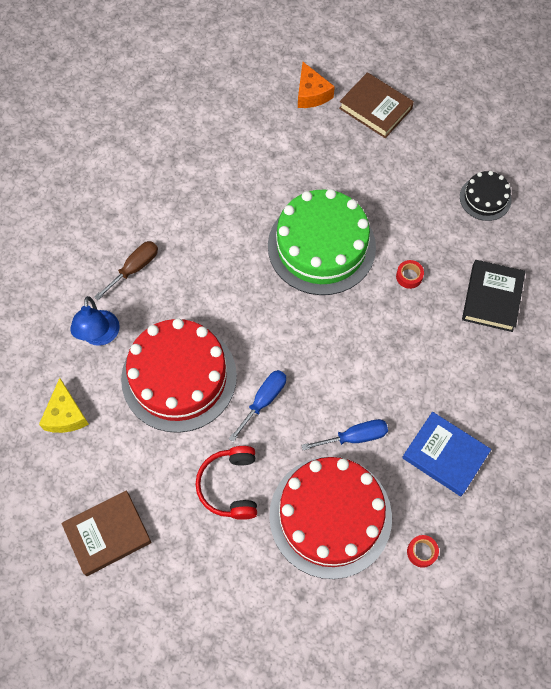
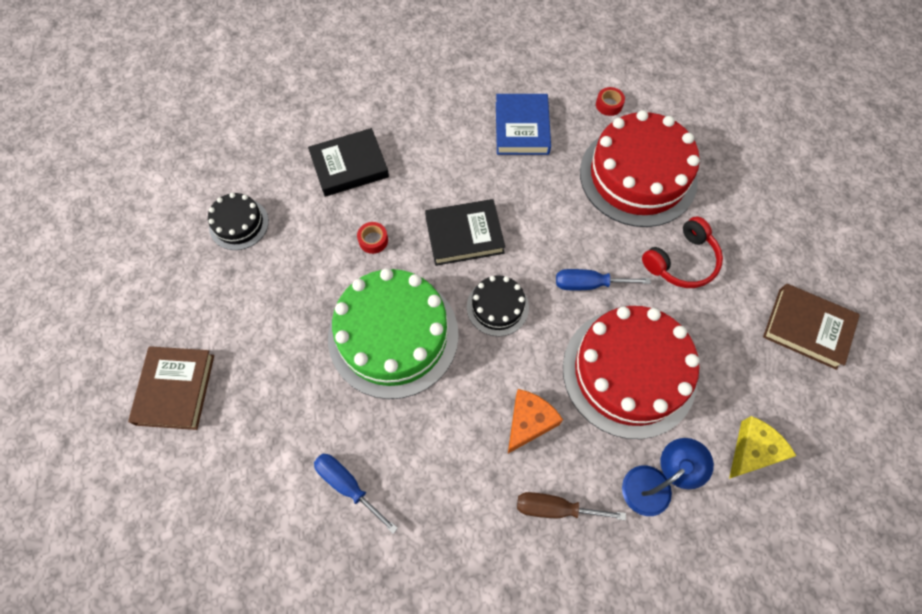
camera: 125 degrees left, 0 degrees up
orange cheese [298,62,335,108] -> orange cheese moved to [508,389,563,453]
blue screwdriver [301,419,388,450] -> blue screwdriver moved to [314,454,398,534]
none -> black book [425,199,505,266]
none -> black cake [467,275,529,336]

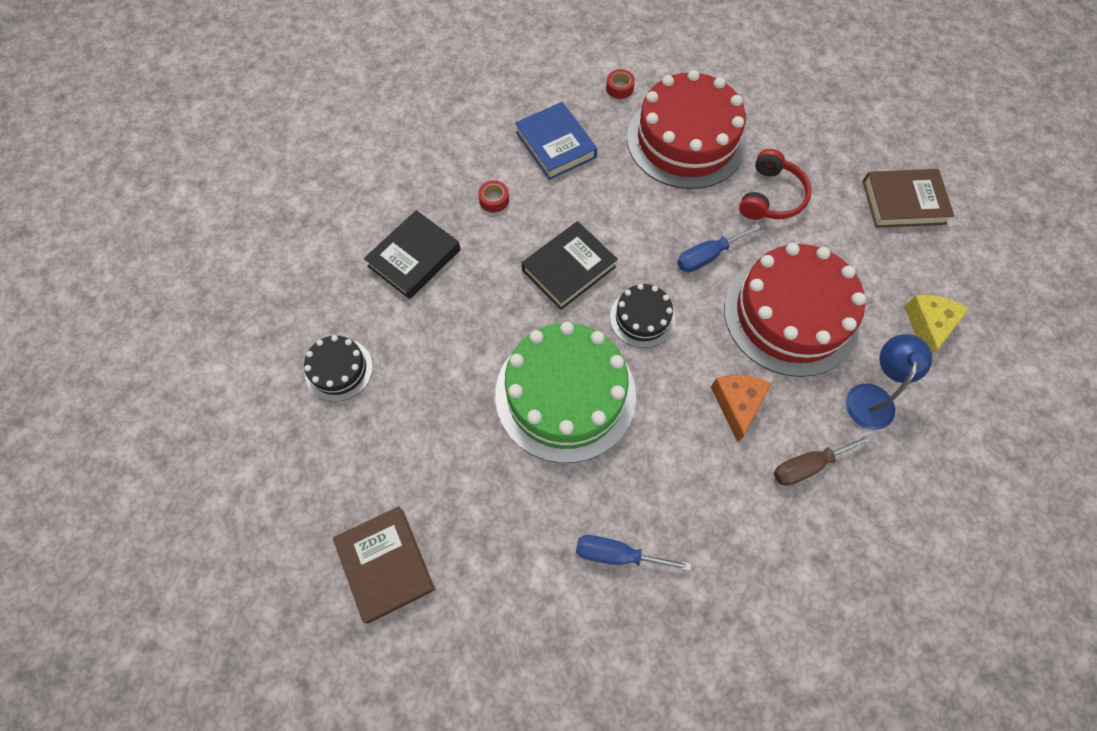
camera: 30 degrees left, 0 degrees up
red tape [357,222,388,254] -> red tape moved to [478,180,509,213]

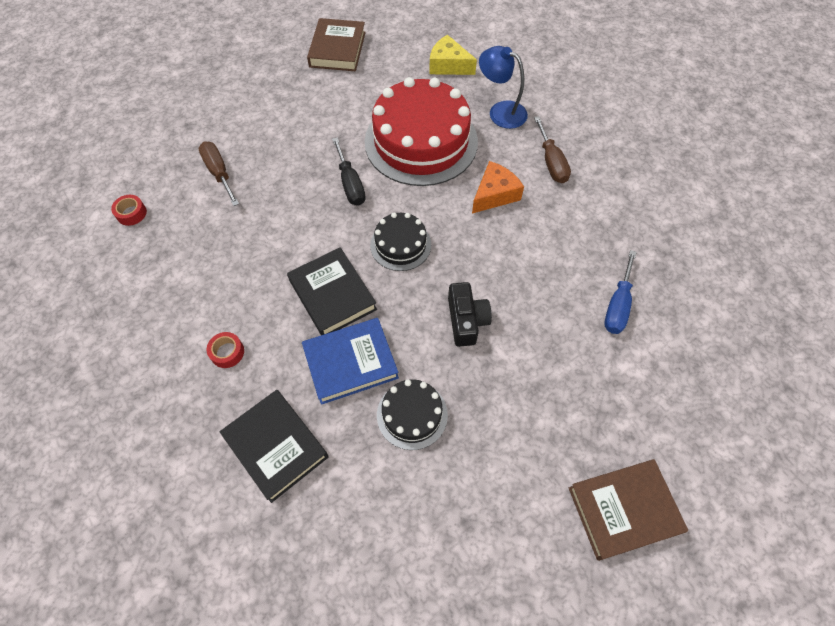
camera: 80 degrees left, 5 degrees down
black cake [304,335,373,402] -> black cake moved to [377,379,448,450]
green cake [495,322,636,463] -> black camera [448,282,492,347]
blue book [515,102,597,180] -> blue book moved to [302,318,399,405]
red cake [627,70,747,189] -> brown screwdriver [198,141,239,206]
blue screwdriver [677,223,762,272] -> black screwdriver [332,137,366,206]
orange cheese [711,375,772,442] -> orange cheese turned 120 degrees clockwise [472,161,524,214]
red headphones [739,149,812,220] -> none

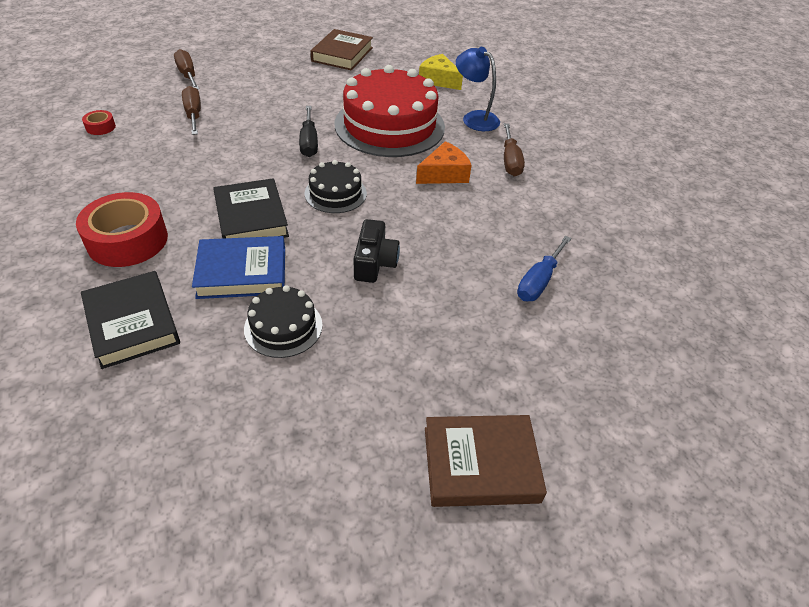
camera: 10 degrees right, 15 degrees down
red tape [206,332,244,368] -> red tape [76,192,168,267], size x2.25
none -> brown screwdriver [174,49,199,89]

